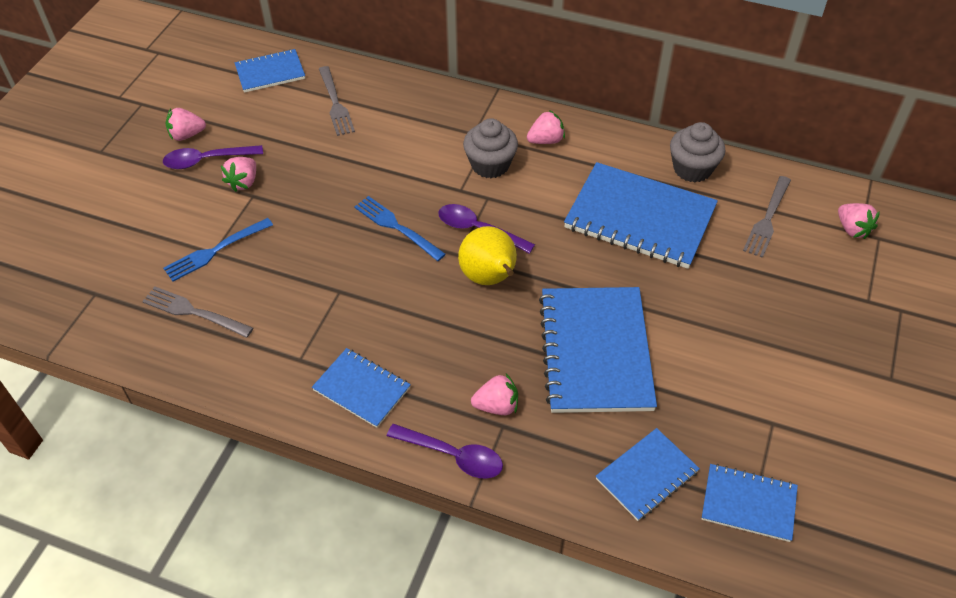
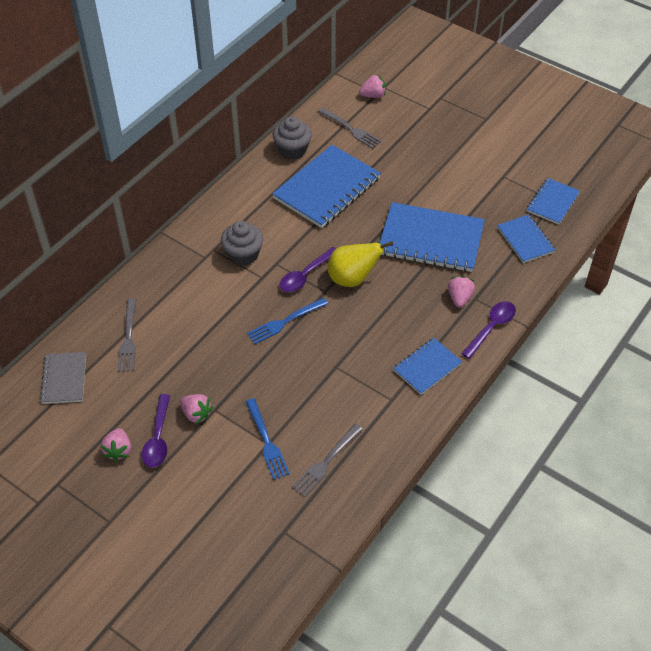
camera: 75 degrees left, 0 degrees up
blue notebook [235,49,305,93] -> grey notebook [40,352,86,404]
grey fork [319,66,355,136] -> grey fork turned 90 degrees clockwise [118,298,137,372]
pink strawberry [527,110,565,144] -> none

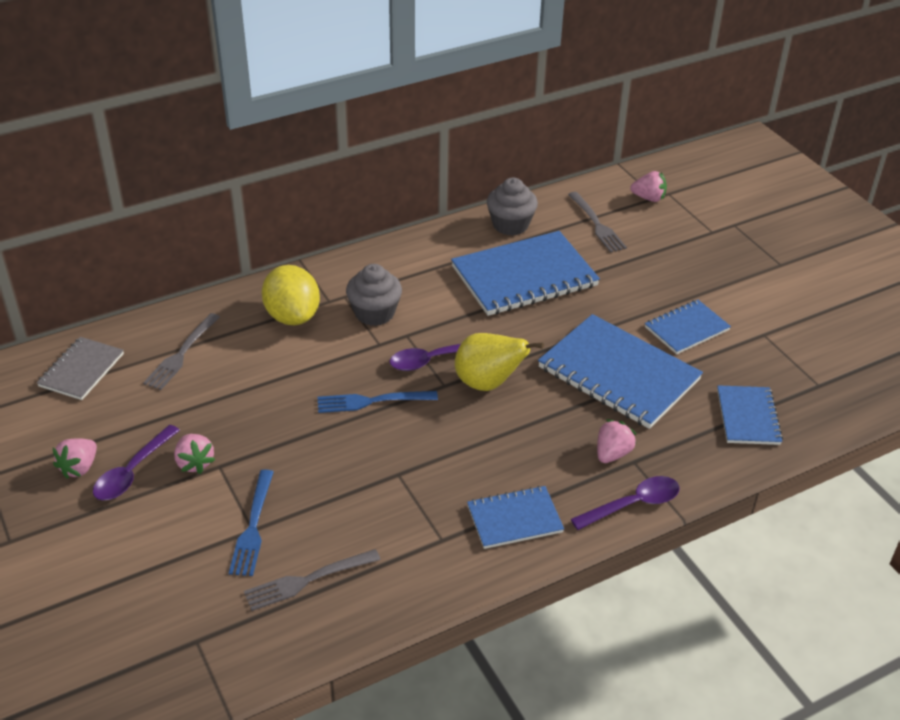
camera: 25 degrees right, 10 degrees down
blue notebook [527,178,580,225] -> blue notebook moved to [645,300,731,354]
none -> yellow lemon [262,265,320,325]

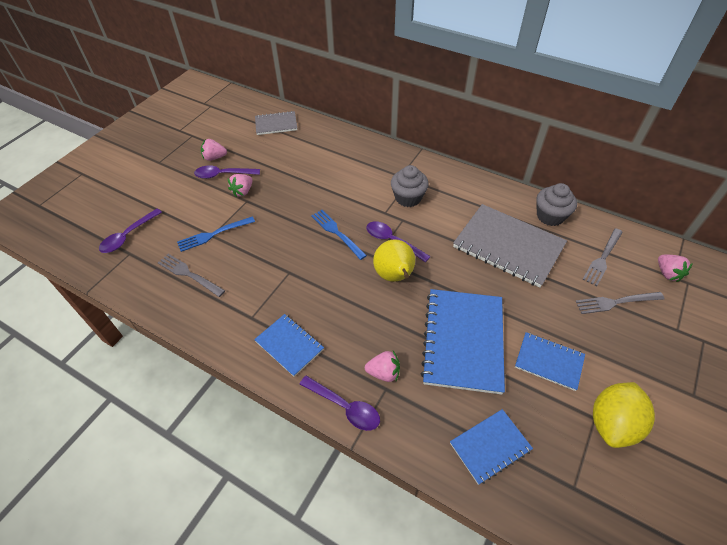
camera: 60 degrees right, 10 degrees up
grey fork [143,313,220,390] -> grey fork moved to [575,292,665,314]
yellow lemon [262,265,320,325] -> yellow lemon moved to [593,382,655,448]
blue notebook [451,231,600,316] -> grey notebook [453,204,567,288]
none -> purple spoon [99,208,162,253]

